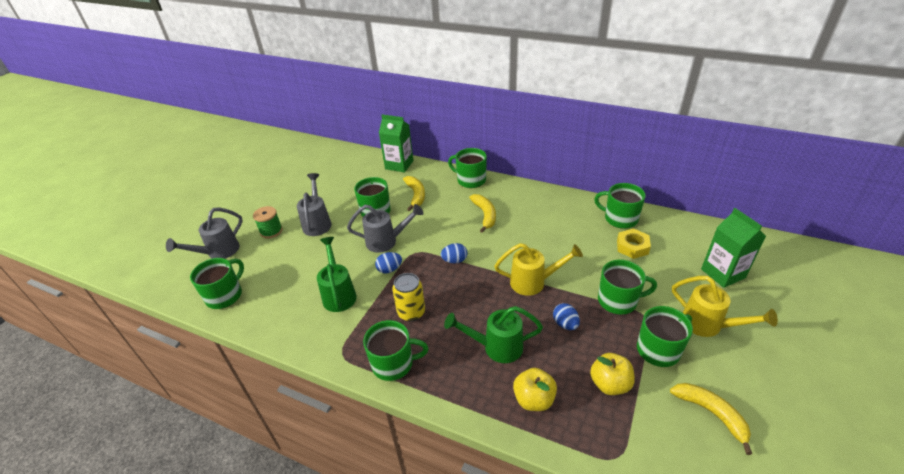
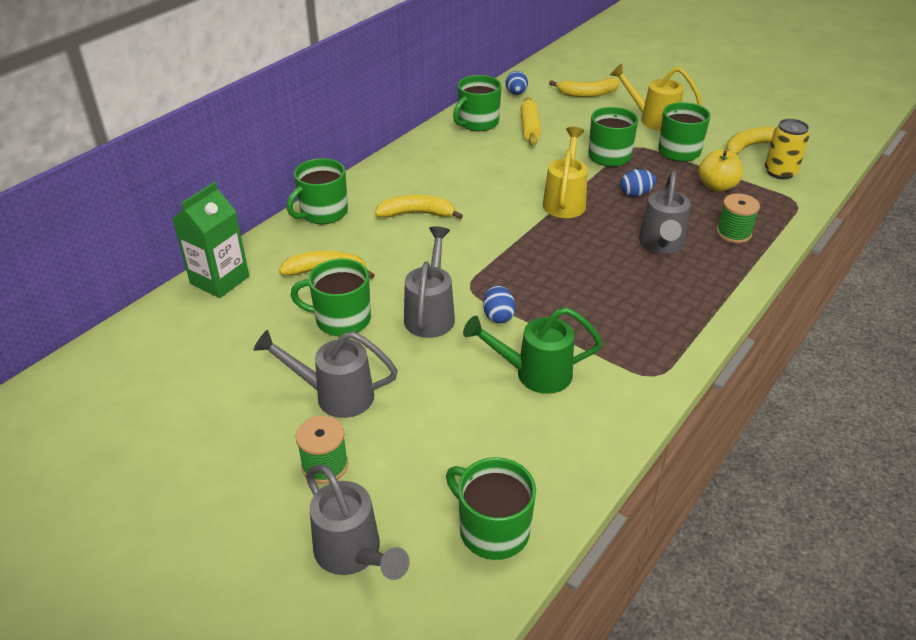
camera: 80 degrees left, 0 degrees up
green mug [363,320,429,381] -> none
yellow can [392,273,425,322] -> yellow can moved to [765,119,809,179]
blue egg [441,243,467,264] -> blue egg moved to [506,71,528,95]
green watering can [444,306,543,363] -> grey watering can [639,171,690,254]
yellow apple [513,368,557,411] -> green spool [716,194,760,243]
yellow nut [617,228,651,259] -> yellow rolling pin [521,97,541,146]
yellow watering can [672,276,778,337] -> yellow watering can turned 120 degrees counterclockwise [610,64,702,131]
green carton [701,208,766,288] -> yellow banana [549,78,619,97]

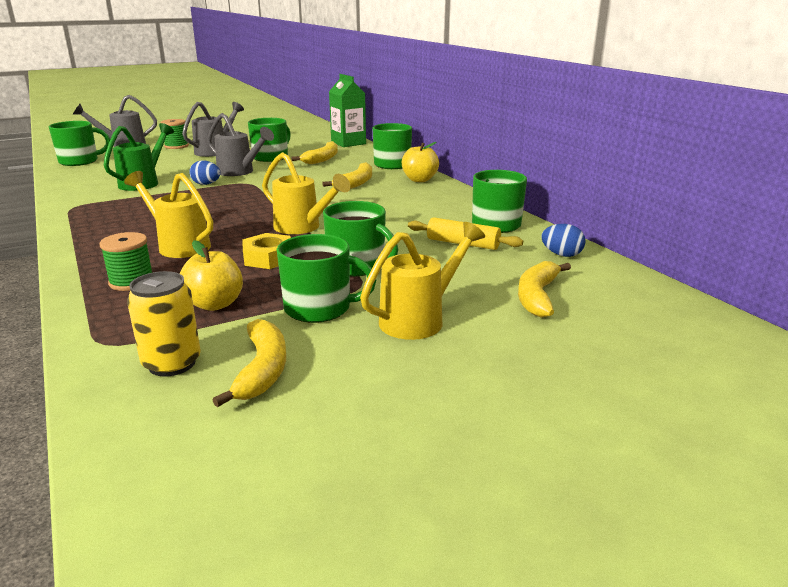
camera: 115 degrees right, 15 degrees down
blue egg [620,169,656,197] -> yellow nut [243,233,291,269]
grey watering can [639,171,690,254] -> yellow watering can [124,171,213,258]
none -> yellow apple [402,142,439,182]

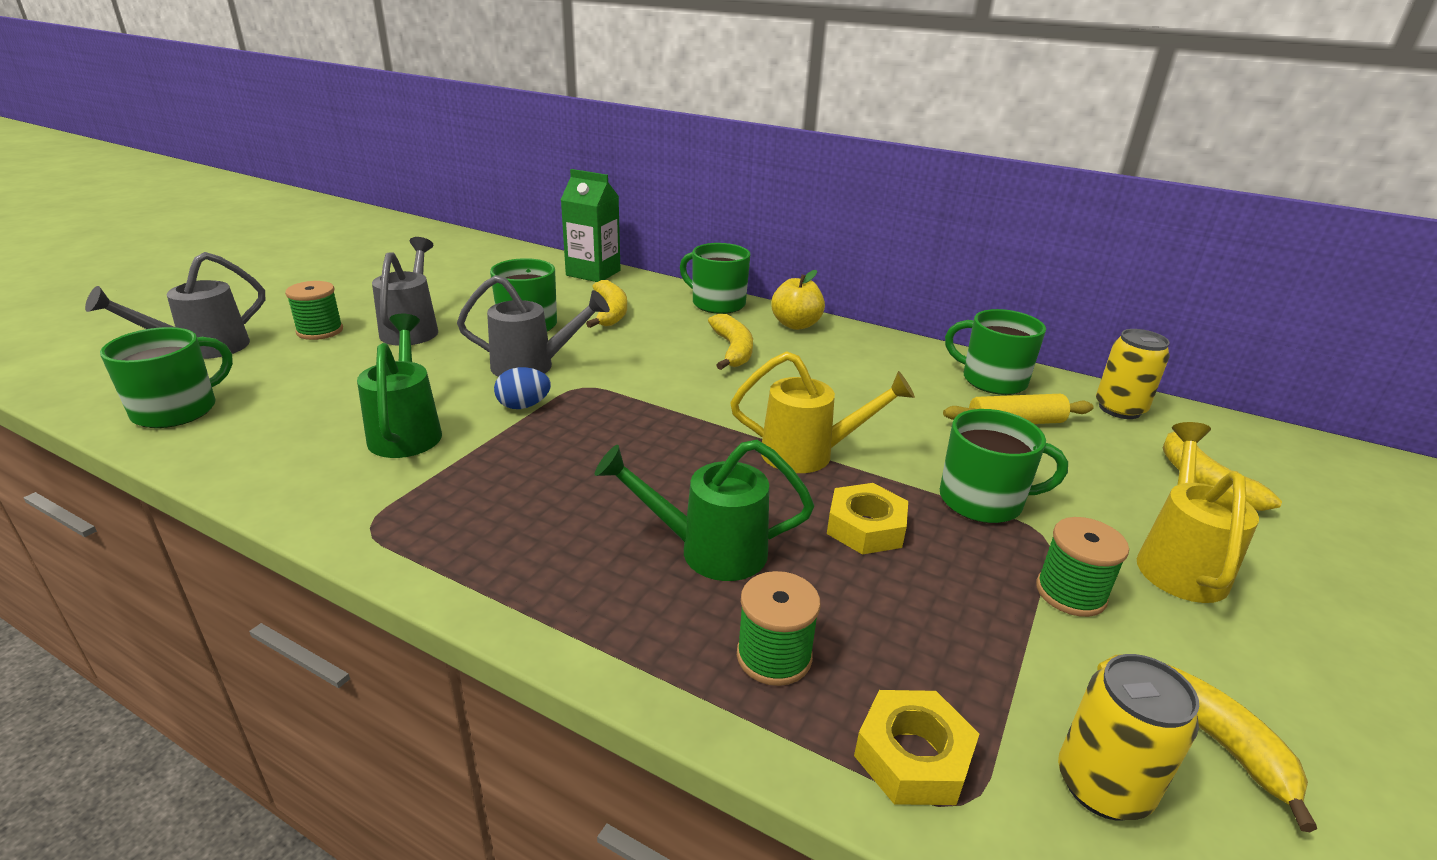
camera: 35 degrees left, 5 degrees up
yellow watering can [124,171,213,258] -> green watering can [595,440,814,581]
yellow apple [180,240,243,311] -> none
green mug [277,234,376,323] -> green spool [1036,517,1129,617]
blue egg [541,224,586,257] -> yellow can [1096,329,1170,419]
none -> yellow nut [854,690,979,805]

